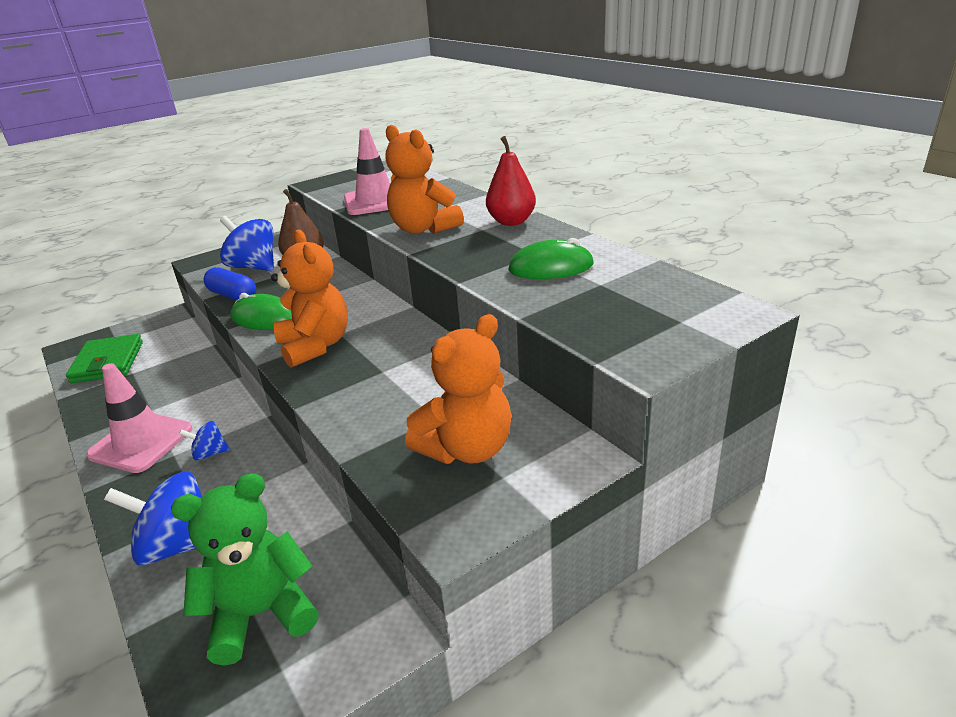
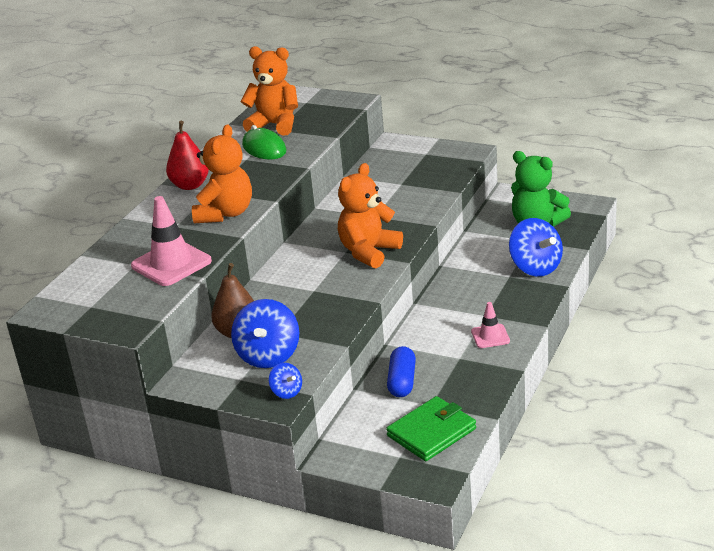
camera: 120 degrees left, 0 degrees up
pink traffic cone [86,363,193,473] -> pink traffic cone [471,302,510,348], size x0.55
blue spinning top [179,421,230,460] -> blue spinning top moved to [269,363,302,399]
blue capsule [204,267,256,300] -> blue capsule moved to [387,346,416,397]
green mouse [231,293,292,330] -> none
orange teddy bear [405,314,511,464] -> orange teddy bear moved to [240,46,298,136]

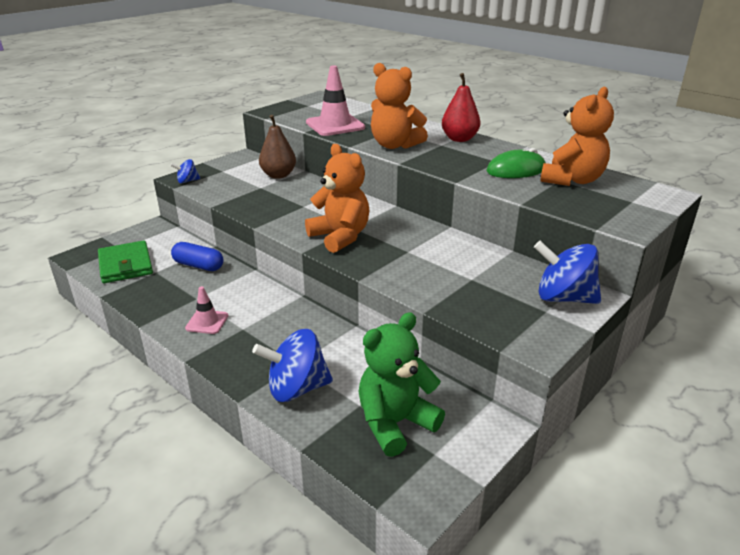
camera: 105 degrees right, 0 degrees up
blue spinning top [231,299,300,368] -> blue spinning top moved to [534,241,601,304]

